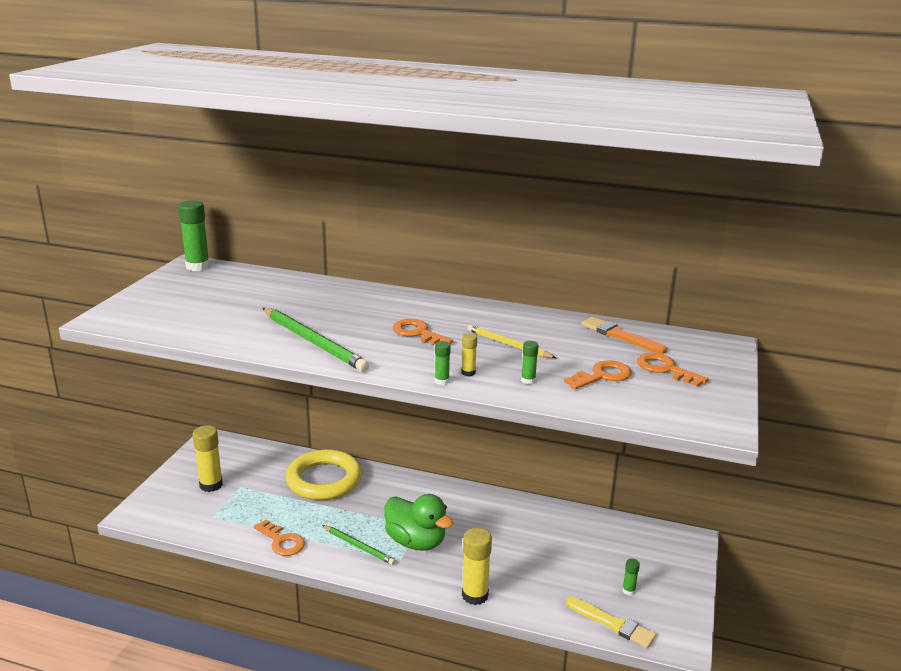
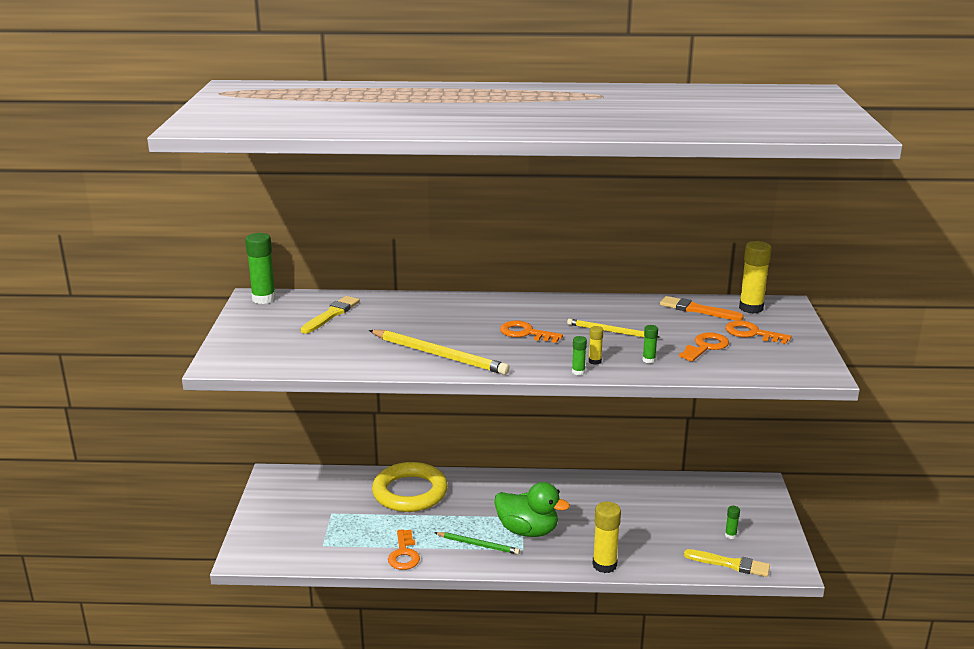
camera: 15 degrees left, 0 degrees up
yellow glue stick [193,425,223,492] -> yellow glue stick moved to [739,241,772,314]
orange key [254,520,305,556] -> orange key turned 60 degrees clockwise [388,529,420,570]
green pencil [263,308,369,372] -> yellow pencil [369,330,510,375]
none -> yellow brush [301,296,360,334]

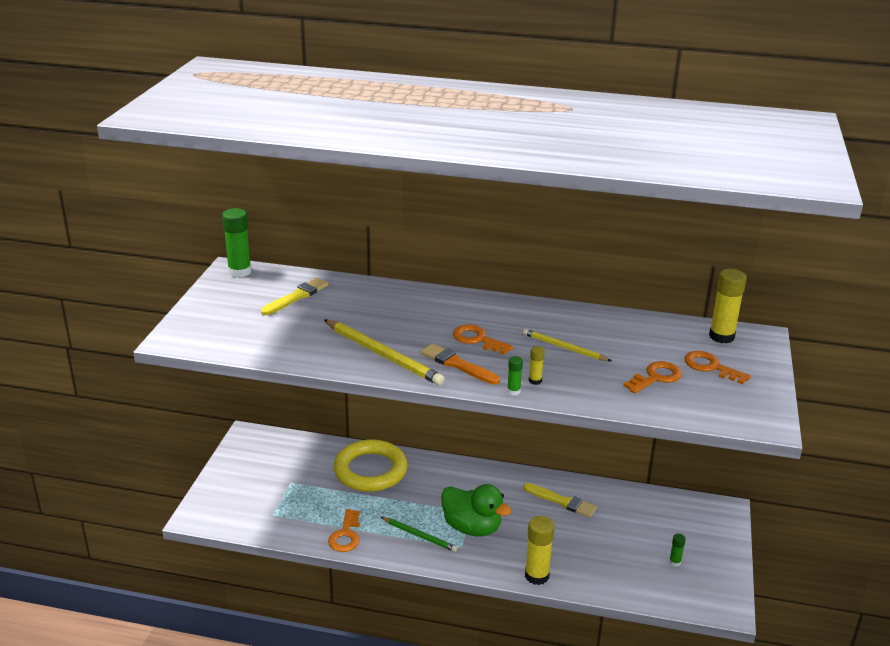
camera: 10 degrees right, 5 degrees up
green glue stick [643,325,658,363] -> none
orange brush [660,296,744,321] -> orange brush moved to [421,343,500,385]
yellow brush [684,549,770,577] -> yellow brush moved to [523,483,597,517]

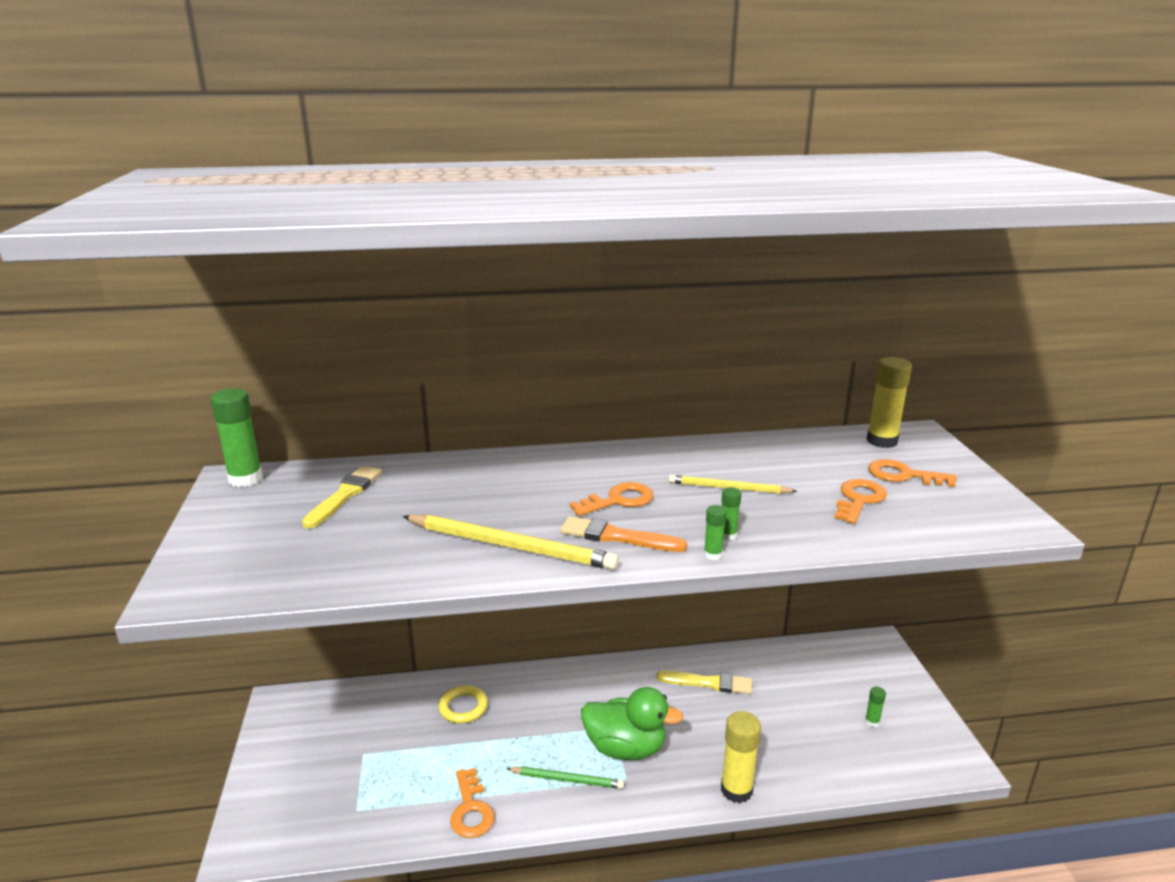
camera: 20 degrees left, 5 degrees down
yellow ring [333,439,407,492] -> yellow ring [438,685,488,723], size x0.51
orange key [453,324,513,355] -> orange key turned 135 degrees clockwise [570,482,654,516]
yellow glue stick [529,346,545,385] -> green glue stick [722,487,741,540]

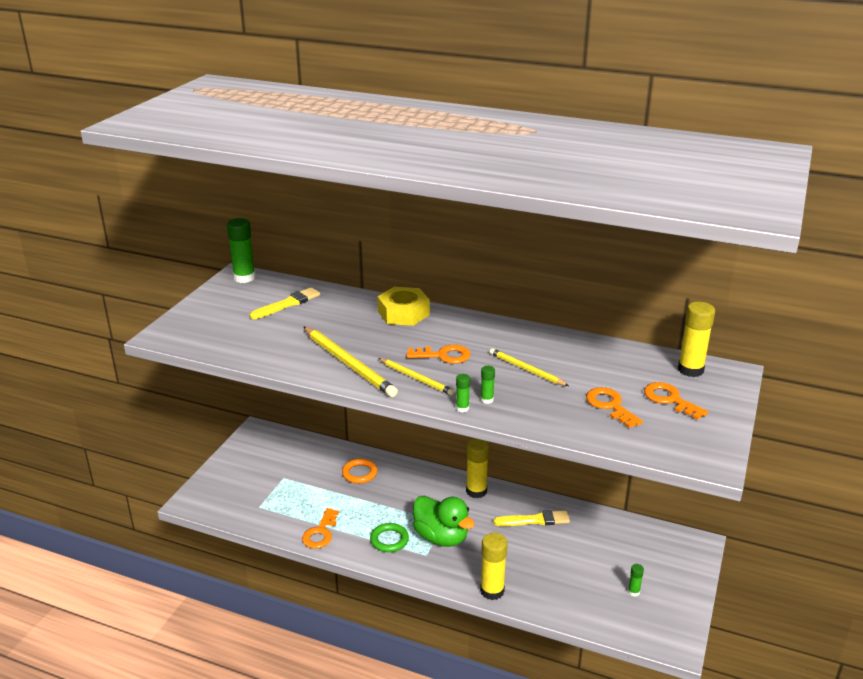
camera: 30 degrees right, 5 degrees up
yellow ring [438,685,488,723] -> orange ring [342,458,377,484]
green pencil [506,767,624,789] -> green ring [370,523,409,552]
orange brush [560,516,687,552] -> yellow pencil [378,358,455,395]
yellow brush [657,671,752,694] -> yellow brush turned 45 degrees counterclockwise [493,510,570,526]
orange key [834,479,887,524] -> orange key turned 90 degrees counterclockwise [586,387,643,428]
none -> yellow nut [377,287,430,326]
none -> yellow glue stick [466,438,489,499]

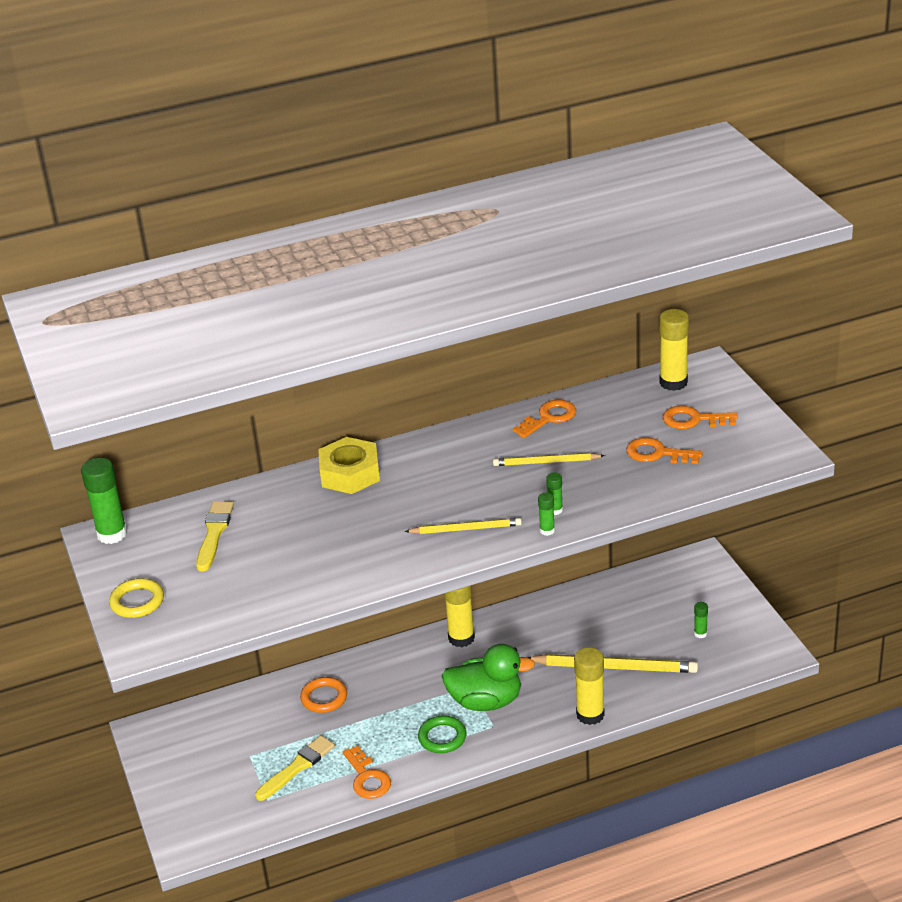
camera: 40 degrees left, 5 degrees up
yellow pencil [304,327,398,397] -> yellow pencil moved to [528,654,698,673]
orange key [406,345,471,364] -> orange key moved to [513,399,576,438]
yellow brush [493,510,570,526] -> yellow brush moved to [255,735,335,801]
none -> yellow ring [109,578,164,618]

